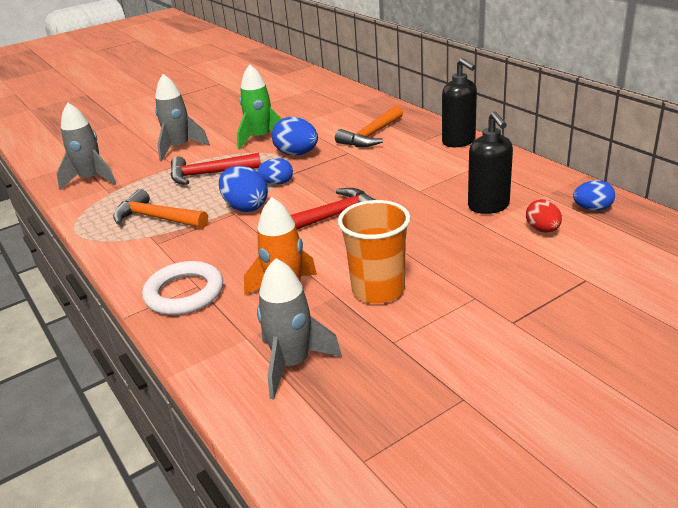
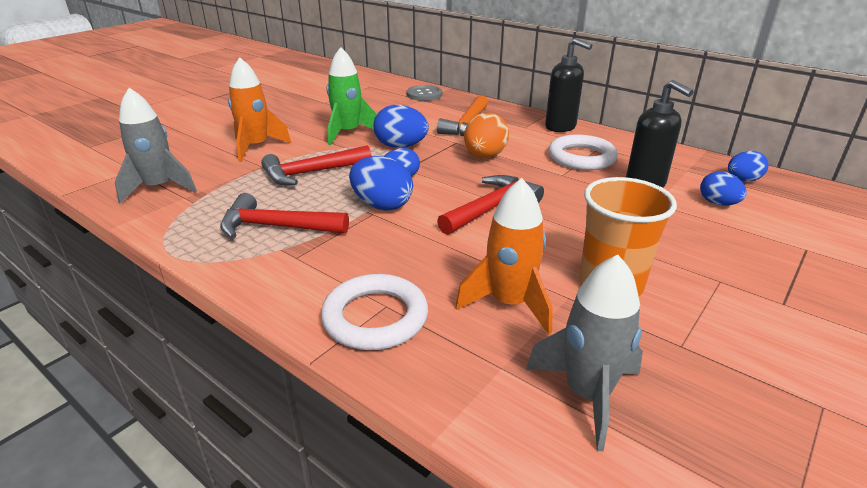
camera: 20 degrees left, 0 degrees up
orange hammer [113,189,208,228] -> red hammer [220,193,349,239]
grey rocket [155,74,210,161] -> orange rocket [228,57,291,162]
red egg [526,199,562,233] -> blue egg [700,171,747,206]
none -> grey button [407,85,442,101]
none -> orange egg [464,113,509,158]
none -> white ring [548,135,618,170]

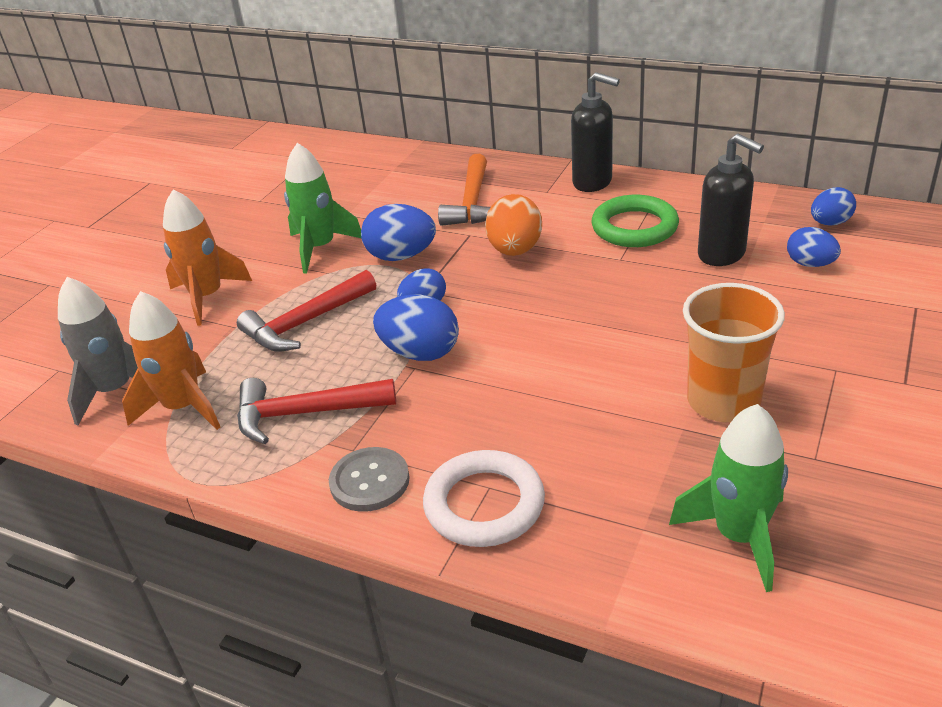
camera: 10 degrees left, 5 degrees up
grey button [407,85,442,101] -> grey button moved to [329,447,410,512]
red hammer [437,175,544,235] -> none
orange rocket [455,178,553,334] -> orange rocket moved to [122,291,220,430]
grey rocket [526,255,643,451] -> green rocket [669,404,788,592]
white ring [548,135,618,170] -> green ring [591,195,679,247]

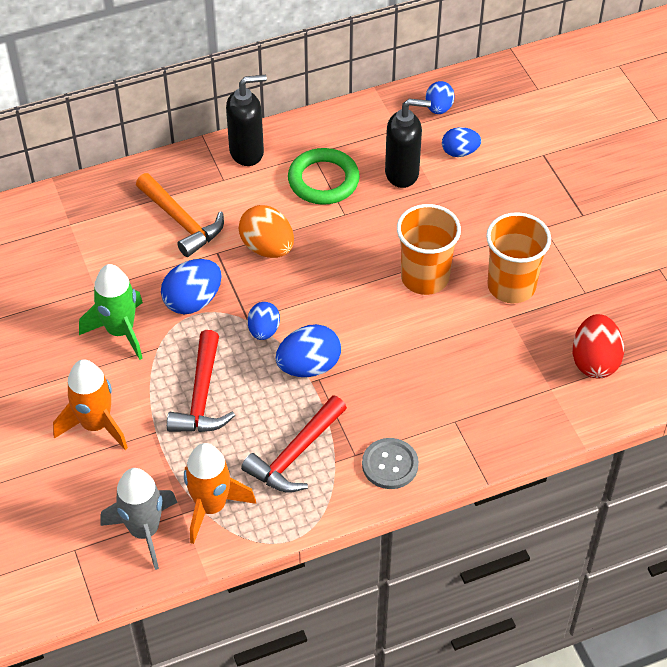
camera: 50 degrees left, 15 degrees up
white ring [423,450,545,547] -> none
green rocket [669,404,788,592] -> red egg [572,314,624,378]
none -> orange cup [397,204,461,295]

